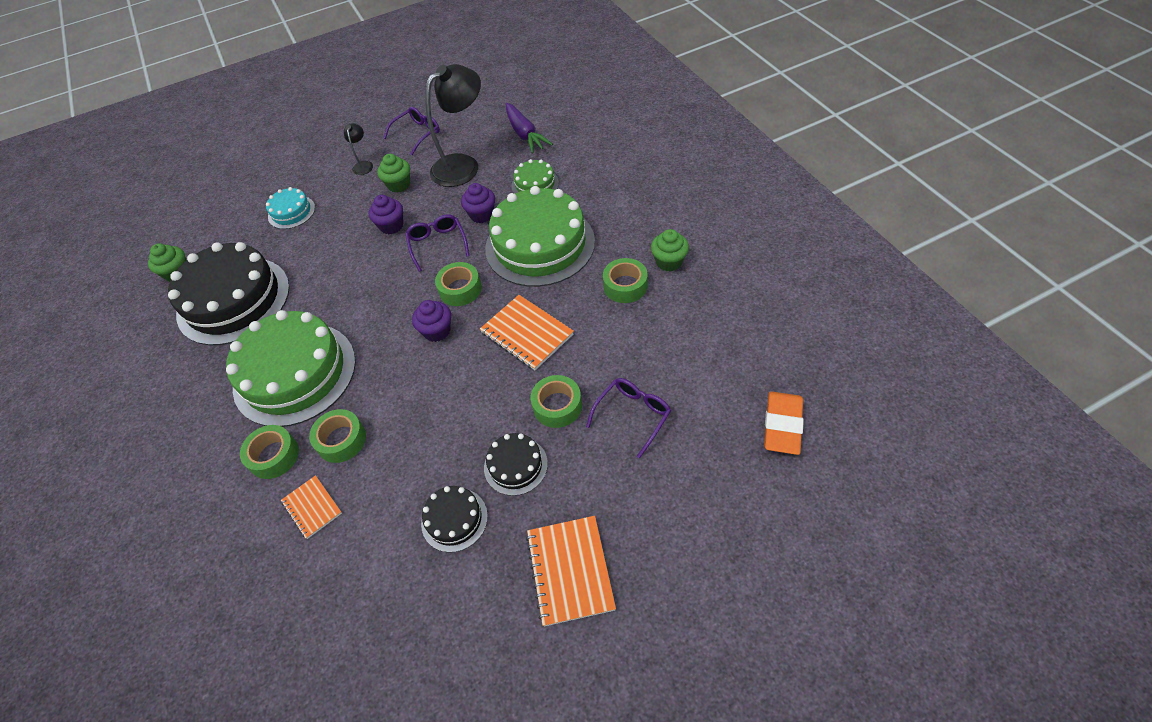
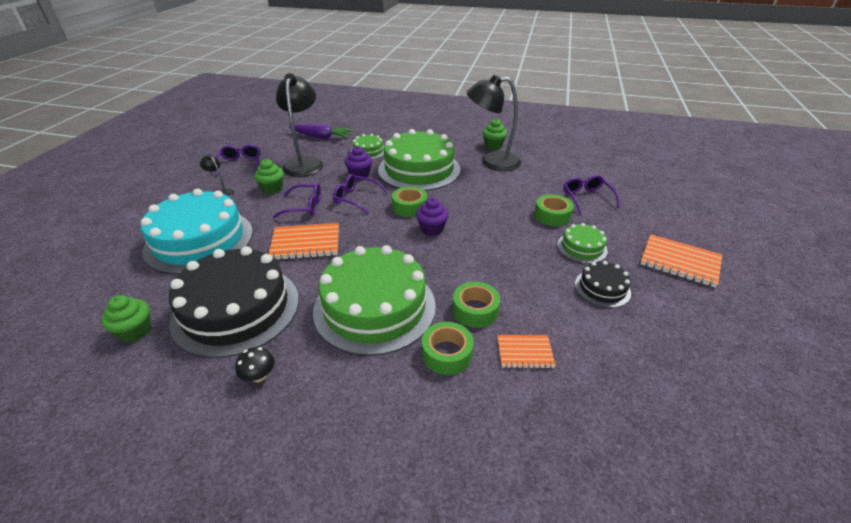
camera: 55 degrees left, 15 degrees down
turquoise cake [266,187,315,229] -> turquoise cake [141,189,253,274], size x2.15
purple cupcake [368,195,403,234] -> purple glasses [273,183,321,219]
orange notebook [480,295,574,370] -> orange notebook moved to [269,223,339,260]
black cake [484,433,548,496] -> green cake [557,223,608,263]
green tape [603,258,648,303] -> black lamp [467,75,521,171]
orange eraser [764,392,804,455] -> none
none -> black mushroom [235,347,274,382]

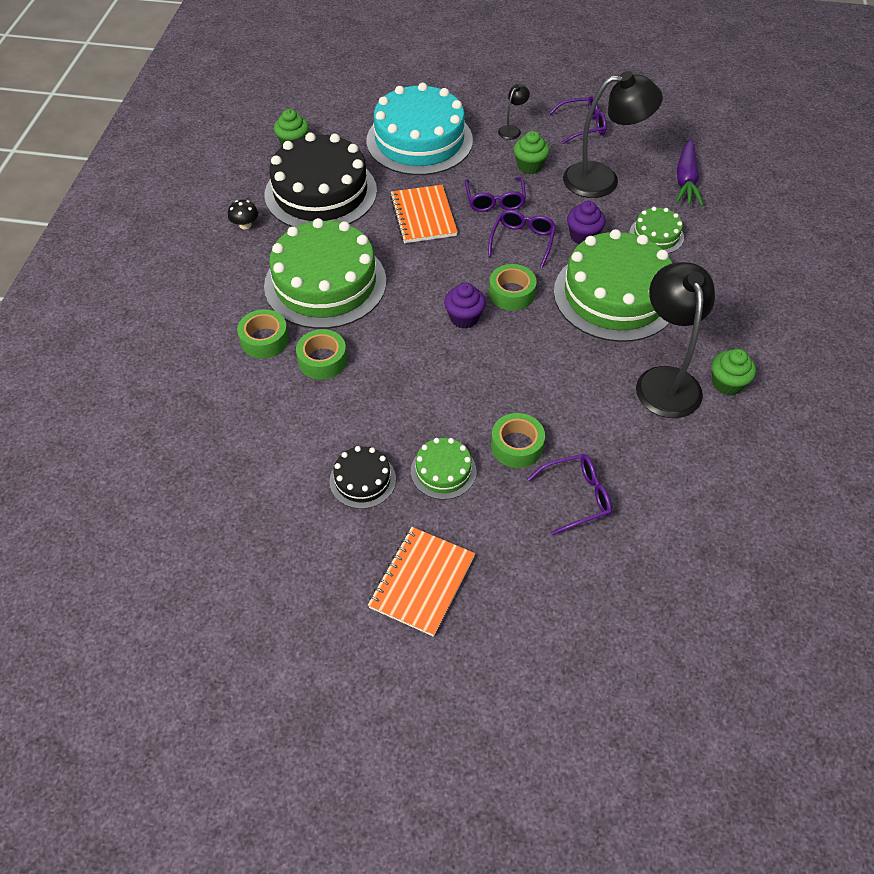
camera: 85 degrees right, 15 degrees up
orange notebook [497,335,556,369] -> none

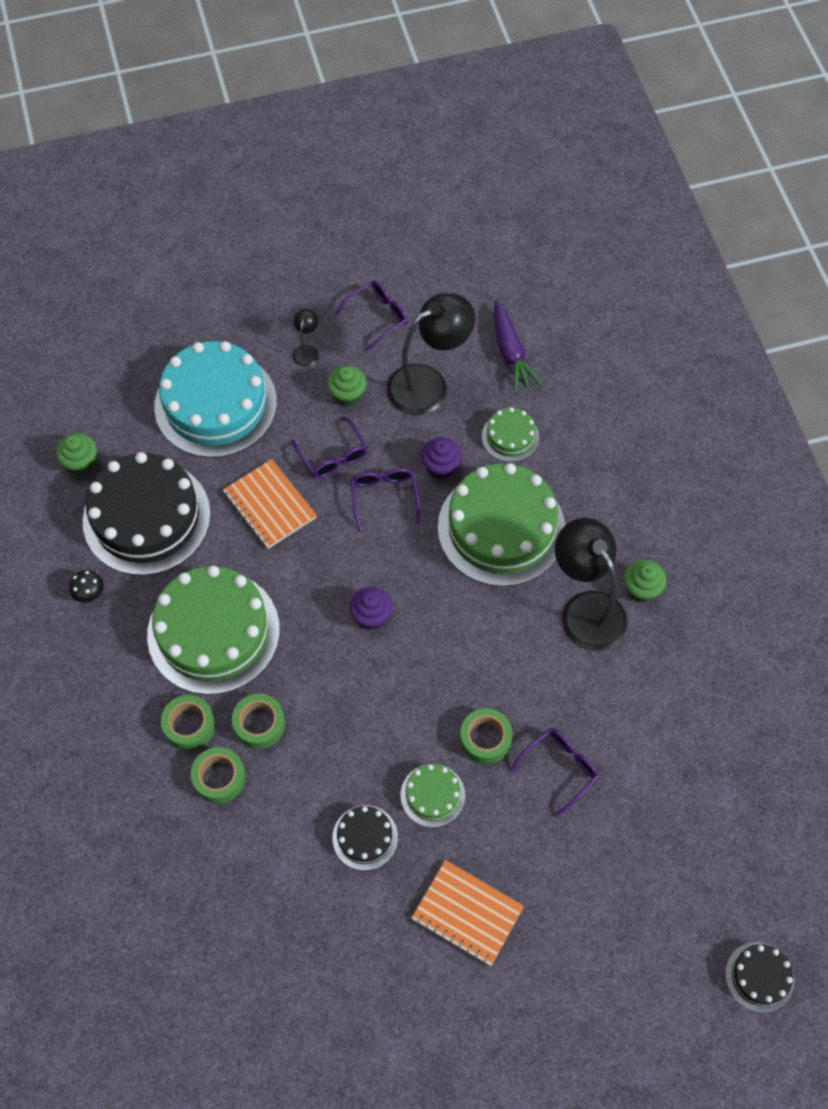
camera: 25 degrees left, 10 degrees up
orange notebook [368,527,475,637] -> orange notebook turned 60 degrees counterclockwise [411,860,524,966]
green tape [489,264,537,311] -> green tape moved to [191,747,246,804]
none -> black cake [725,942,794,1013]

